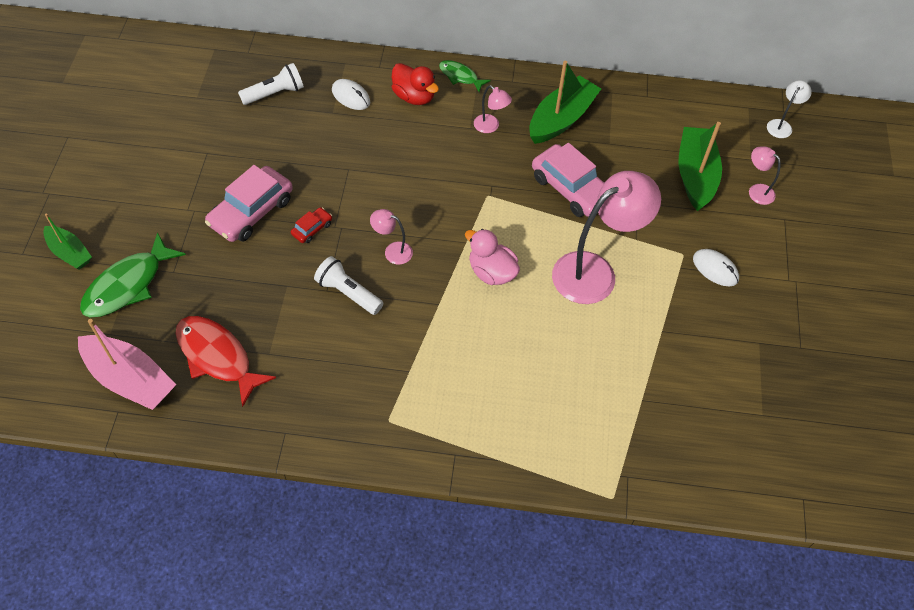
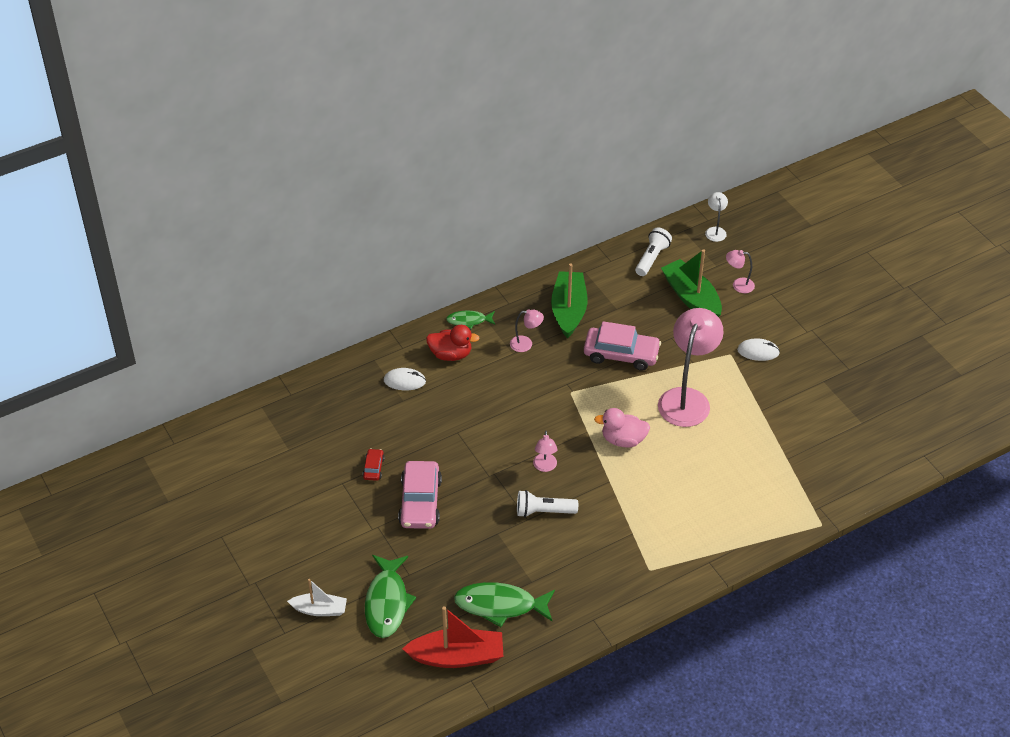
camera: 35 degrees left, 10 degrees down
green boat [43,213,92,270] -> white boat [287,579,347,616]
pink boat [78,319,177,410] -> red boat [402,606,503,668]
red fish [176,316,276,407] -> green fish [454,582,555,627]
white flashlight [238,63,304,105] -> white flashlight moved to [635,228,672,276]
red car [291,207,332,243] -> red car moved to [362,449,385,481]
pink lamp [370,209,413,265] -> pink lamp turned 75 degrees counterclockwise [533,431,558,472]

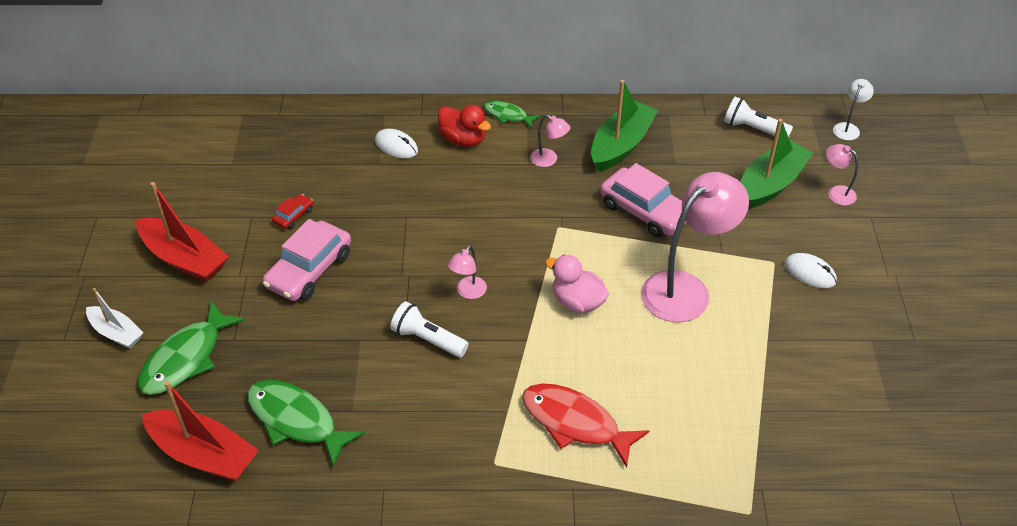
camera: 30 degrees right, 0 degrees up
white flashlight [635,228,672,276] -> white flashlight turned 120 degrees counterclockwise [724,96,793,138]
green boat [661,249,722,317] -> green boat turned 45 degrees clockwise [741,119,813,209]
none -> red boat [136,182,229,282]
none -> red fish [522,384,649,468]

